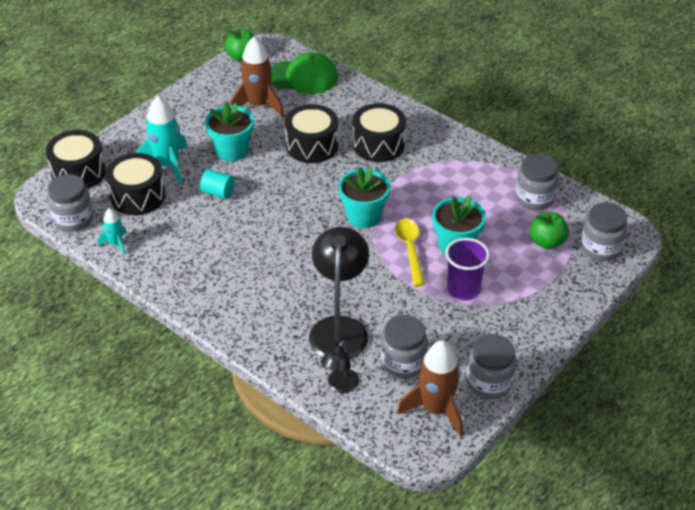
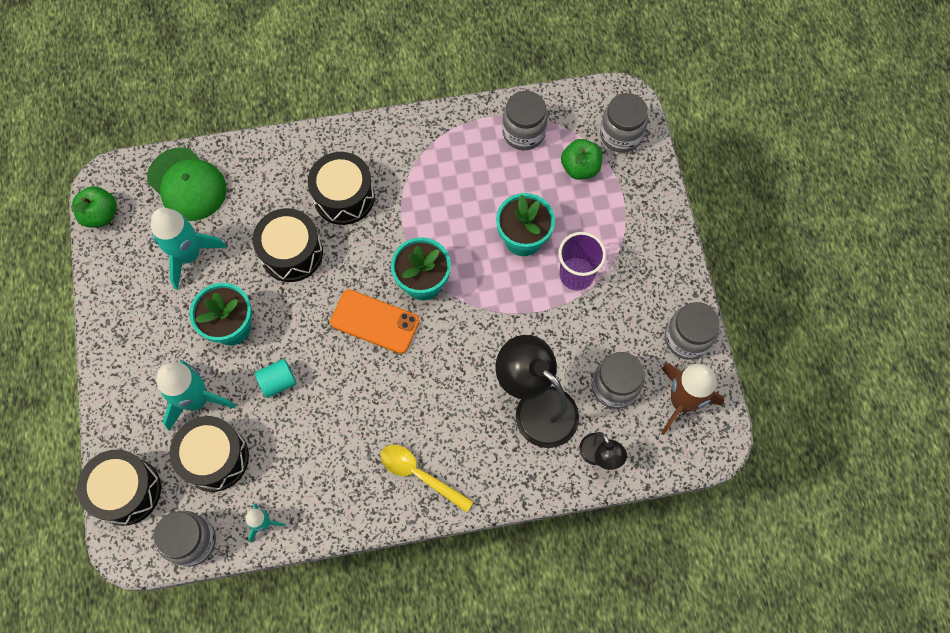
camera: 50 degrees left, 25 degrees up
brown rocket [230,37,284,117] -> turquoise rocket [151,208,227,290]
green cap [271,52,338,94] -> green cap turned 90 degrees clockwise [147,147,227,221]
yellow spoon [395,219,425,287] -> yellow spoon moved to [381,444,474,512]
none -> orange phone [330,289,420,354]

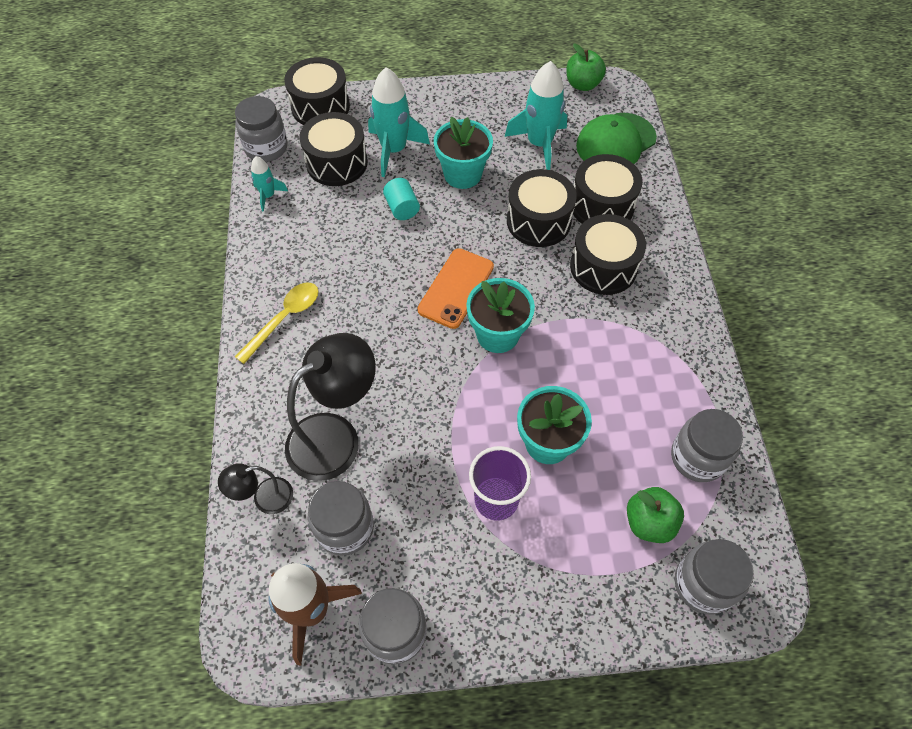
camera: 95 degrees right, 10 degrees down
none -> black drum [573,154,643,224]

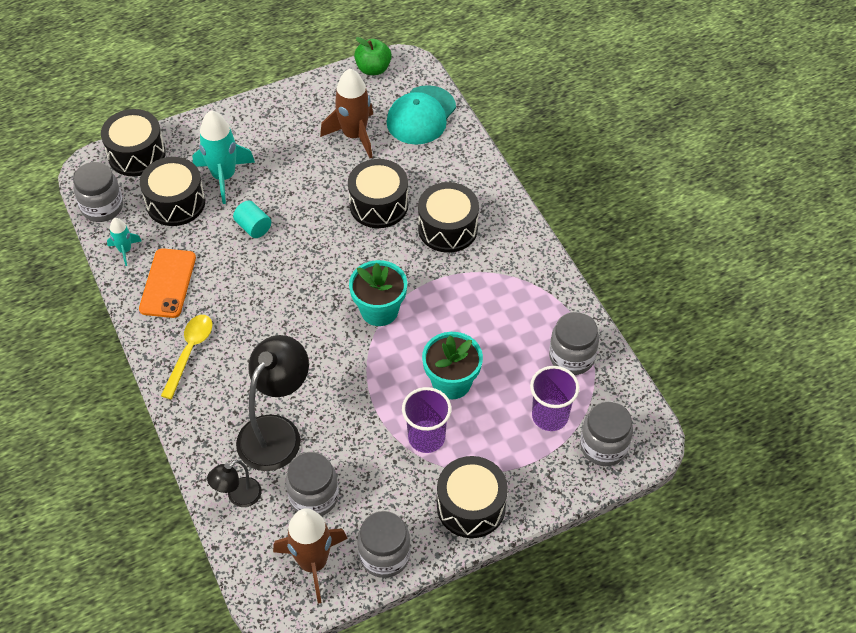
camera: 20 degrees left, 5 degrees down
orange phone [418,248,494,329] -> orange phone moved to [139,248,196,318]
turquoise flower pot [434,117,493,189] -> none
turquoise rocket [504,61,567,170] -> brown rocket [320,68,373,158]
black drum [573,154,643,224] -> black drum moved to [437,456,508,538]
green cap [576,113,657,164] -> turquoise cap [387,85,456,145]
green apple [627,487,684,543] -> purple cup [530,366,579,431]

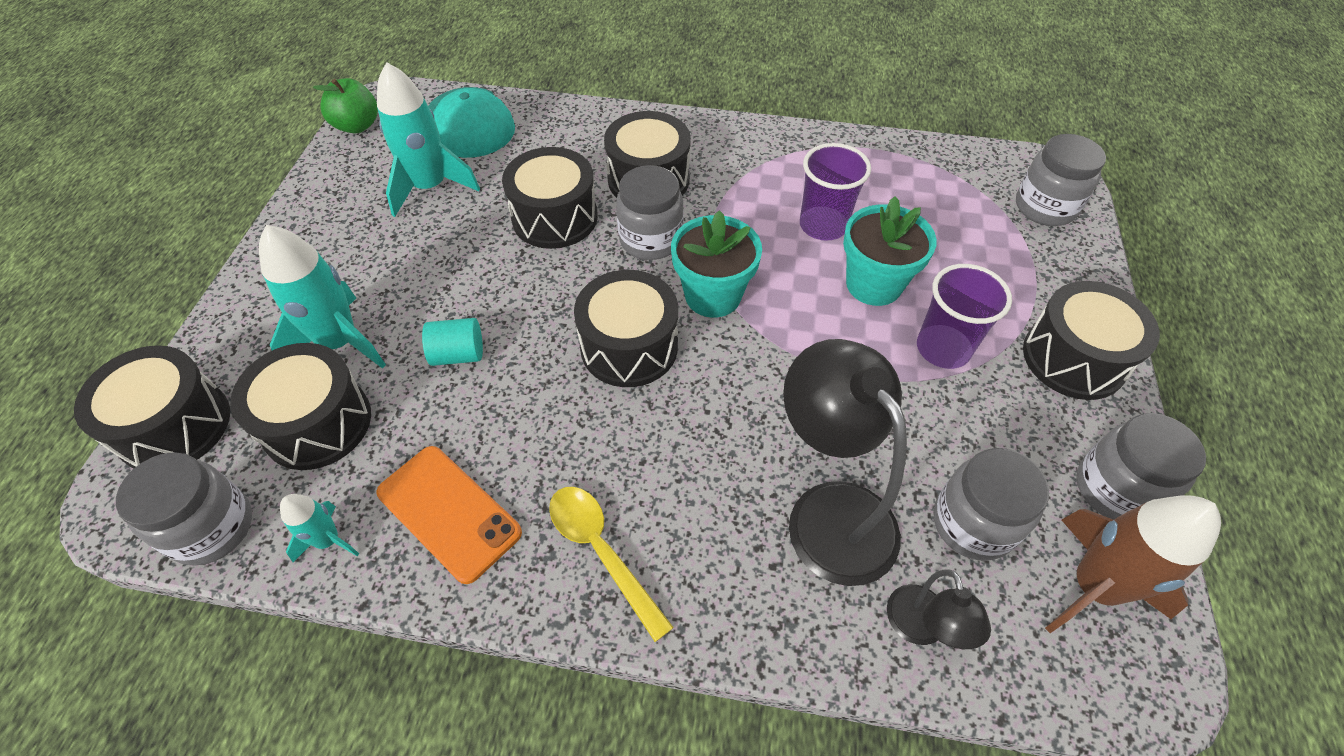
camera: 55 degrees left, 0 degrees up
brown rocket [320,68,373,158] -> turquoise rocket [377,62,480,217]
purple cup [530,366,579,431] -> purple cup moved to [800,143,871,241]
grey jar [549,312,599,375] -> grey jar moved to [616,165,684,260]
none -> black drum [574,270,678,387]

